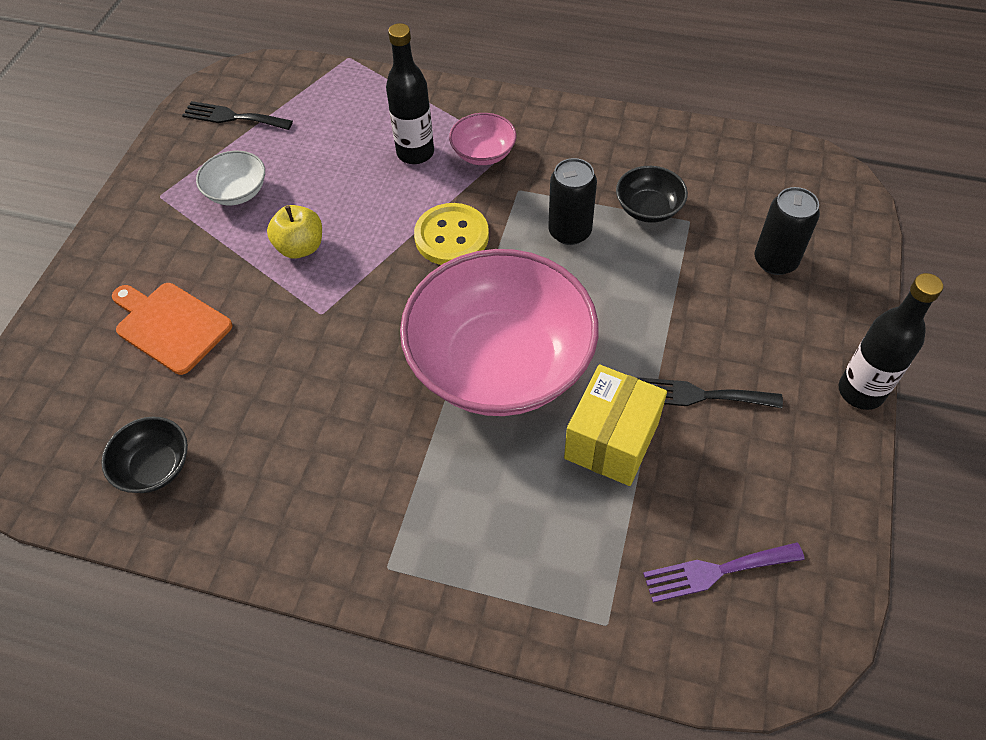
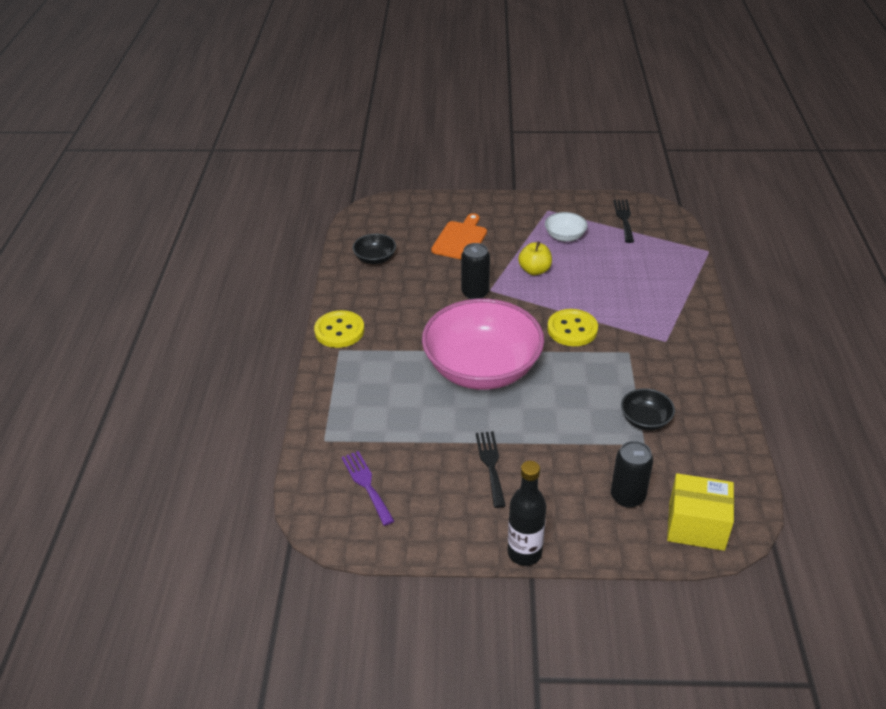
camera: 75 degrees right, 15 degrees down
black bottle [386,23,434,164] -> none
pink bowl [449,113,516,165] -> none
black can [548,158,597,245] -> black can moved to [461,243,490,299]
yellow box [564,365,667,486] -> yellow box moved to [667,473,734,551]
none -> yellow button [314,310,364,348]

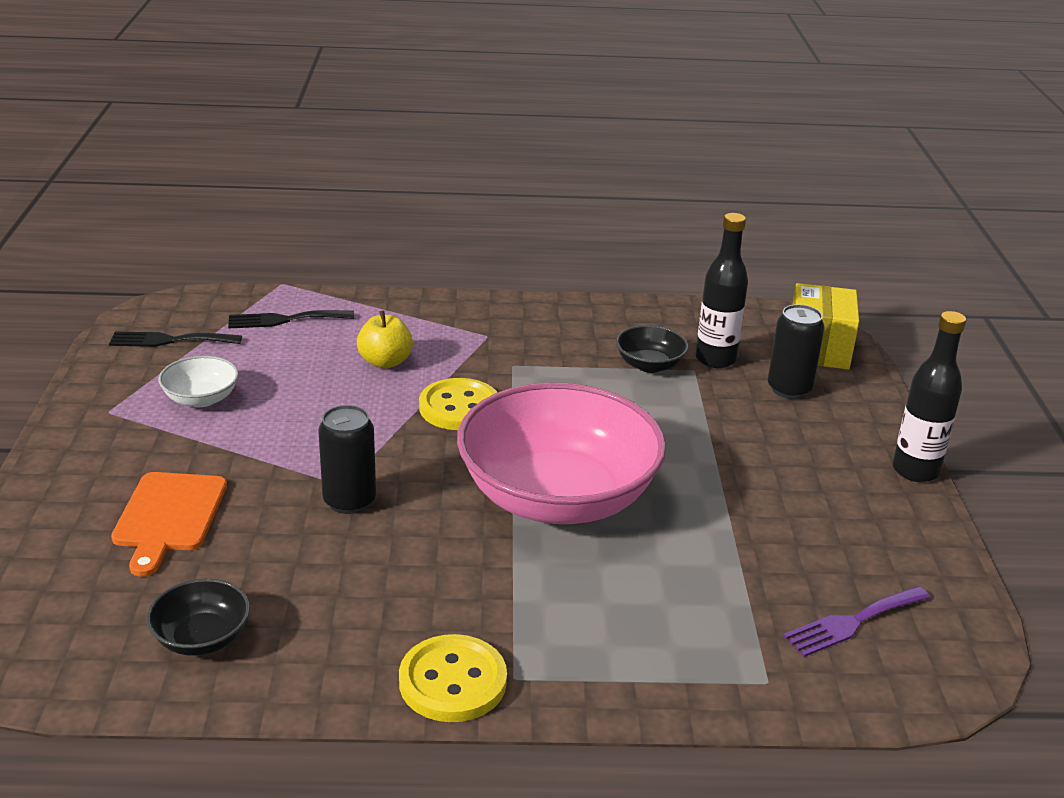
camera: 95 degrees left, 10 degrees down
orange cutting board [431,213,487,259] -> orange cutting board turned 105 degrees counterclockwise [111,472,227,577]
black fork [476,431,506,508] -> black fork moved to [228,310,354,328]
yellow apple [518,241,552,275] -> yellow apple moved to [357,310,413,369]
none -> black bottle [696,213,748,368]

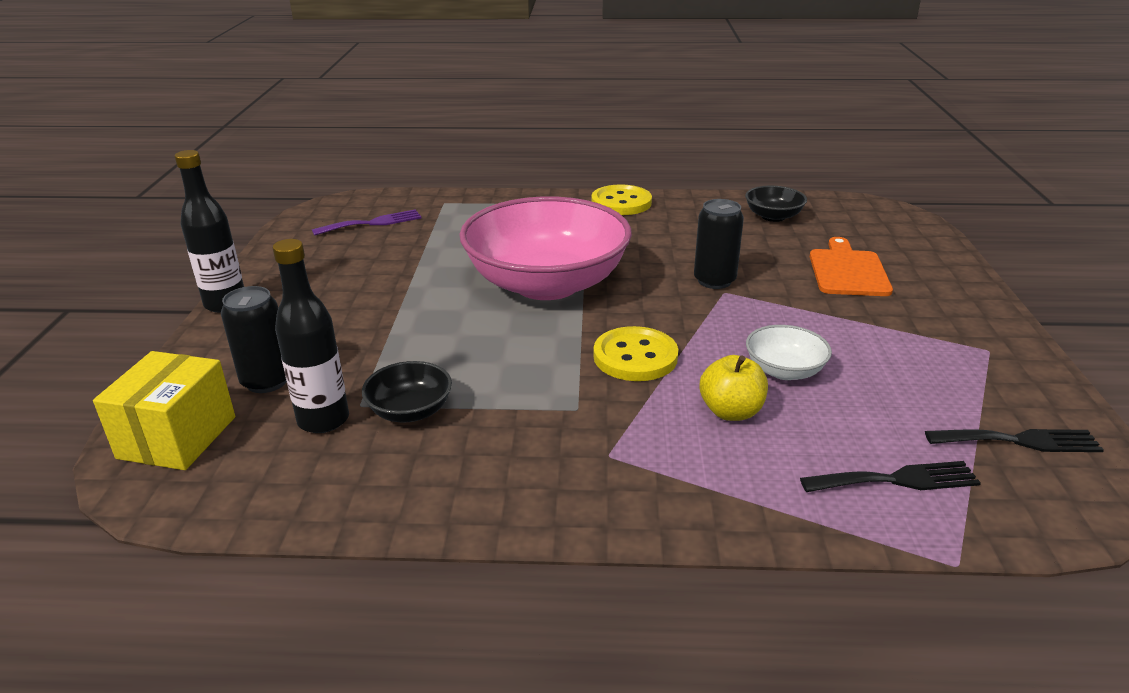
camera: 175 degrees left, 0 degrees up
white bowl [159,356,239,407] -> white bowl moved to [746,325,832,380]

